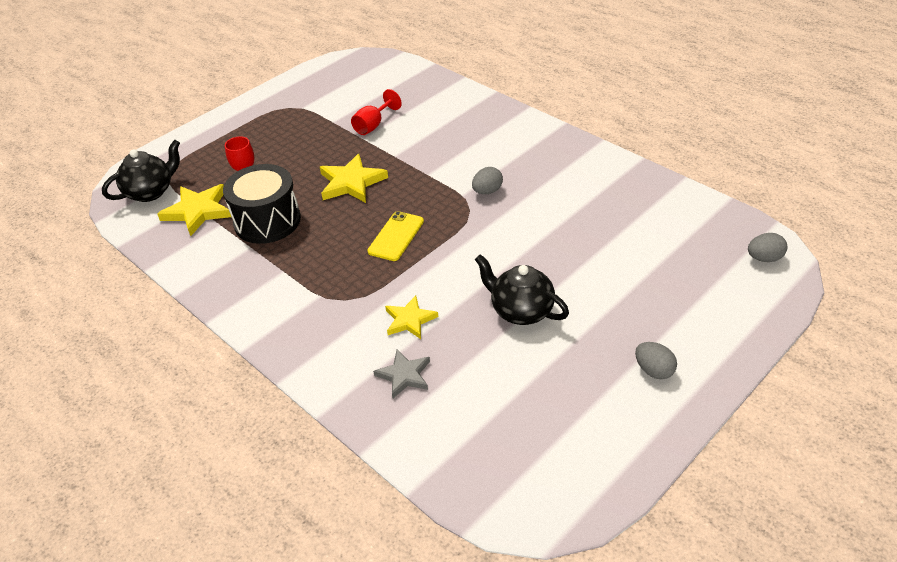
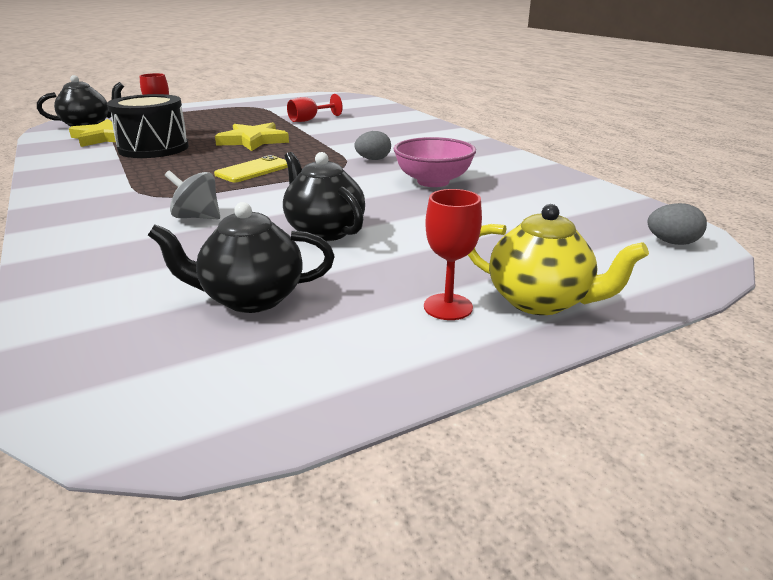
camera: 15 degrees right, 15 degrees down
grey star [373,349,430,398] -> none
yellow star [385,296,438,339] -> grey spinning top [165,170,220,219]
grey egg [635,342,677,379] -> red goblet [424,189,482,320]
none -> black teapot [148,202,334,313]
none -> pink bowl [393,137,476,187]
none -> yellow teapot [468,204,649,315]

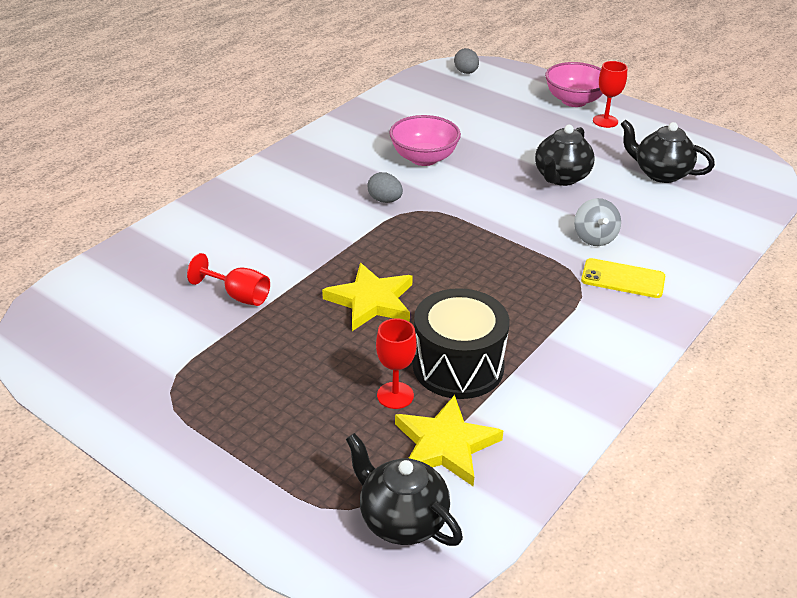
camera: 115 degrees left, 10 degrees up
black teapot [148,202,334,313] -> black teapot turned 150 degrees clockwise [620,120,715,183]
yellow phone [214,155,288,182] -> yellow phone moved to [581,258,665,298]
yellow teapot [468,204,649,315] -> pink bowl [545,62,603,107]

